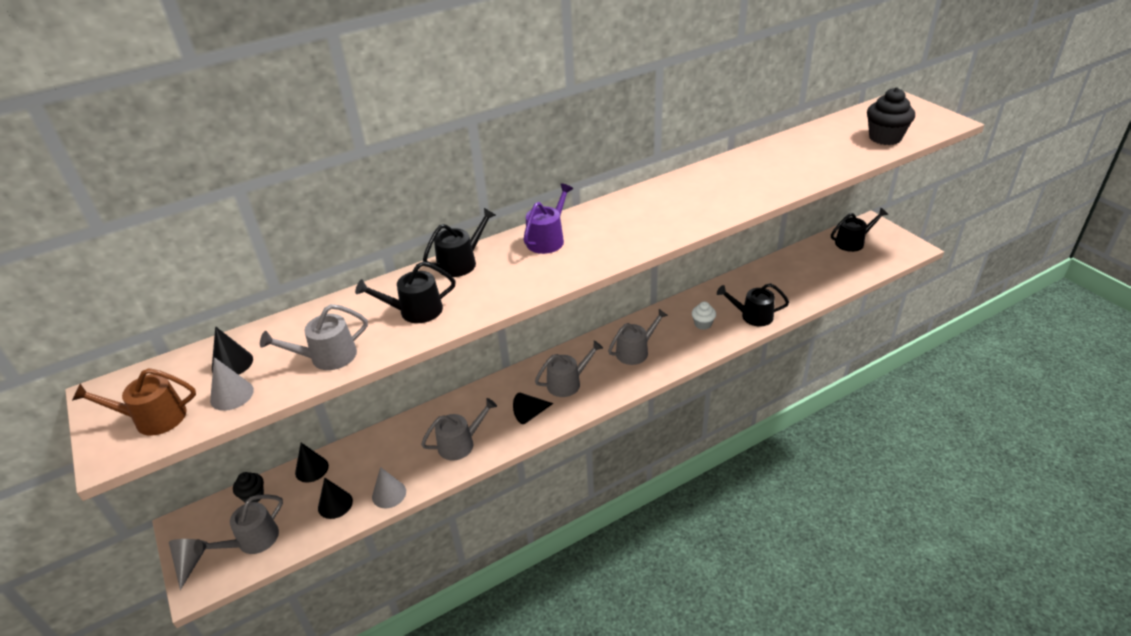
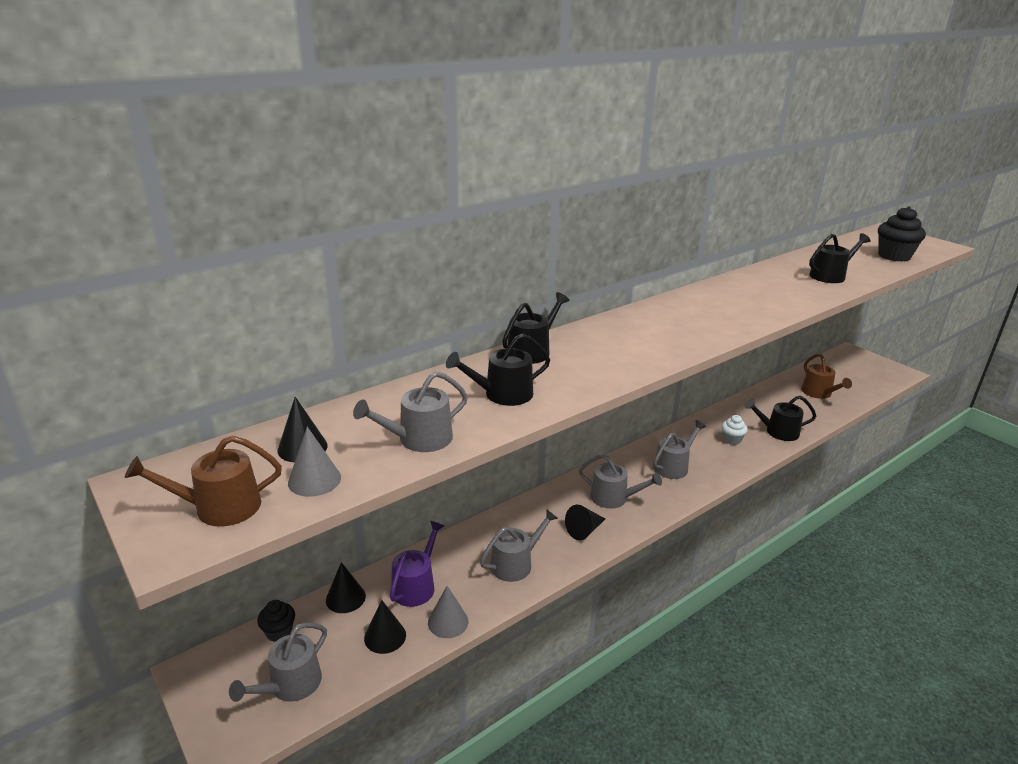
camera: 10 degrees left, 10 degrees down
grey cone [169,539,208,590] -> none
purple watering can [524,183,573,254] -> purple watering can moved to [390,521,444,607]
grey watering can [535,340,603,397] -> grey watering can turned 60 degrees clockwise [579,454,662,509]
black watering can [831,208,888,252] -> black watering can moved to [809,233,871,283]
none -> brown watering can [801,354,852,399]

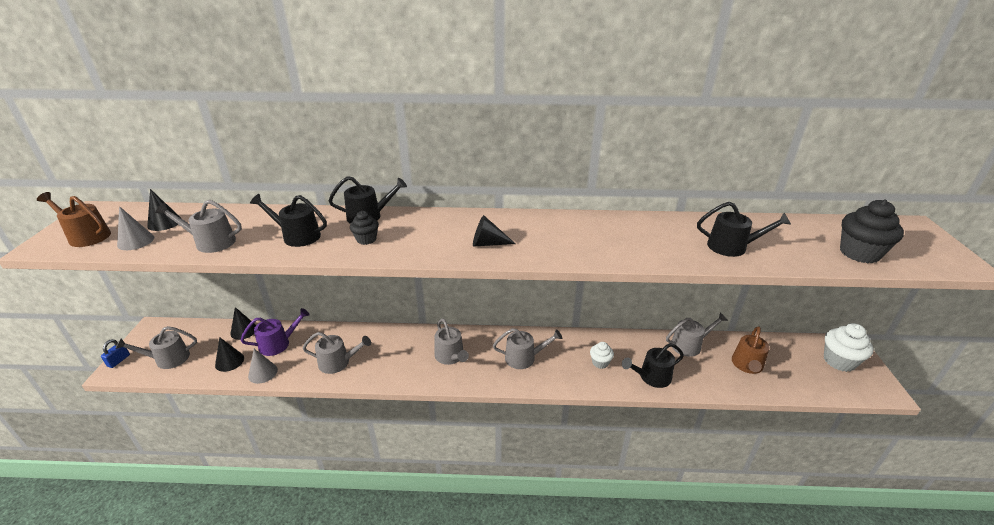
camera: 40 degrees right, 5 degrees up
black cupcake [257,600,295,642] -> black cupcake moved to [350,211,379,245]
black cone [565,505,605,540] -> black cone moved to [473,215,516,247]
black watering can [744,396,816,441] -> black watering can turned 60 degrees counterclockwise [622,343,684,388]
none -> blue padlock [101,339,130,368]
none -> grey watering can [666,312,728,357]
none -> white cupcake [824,323,874,372]

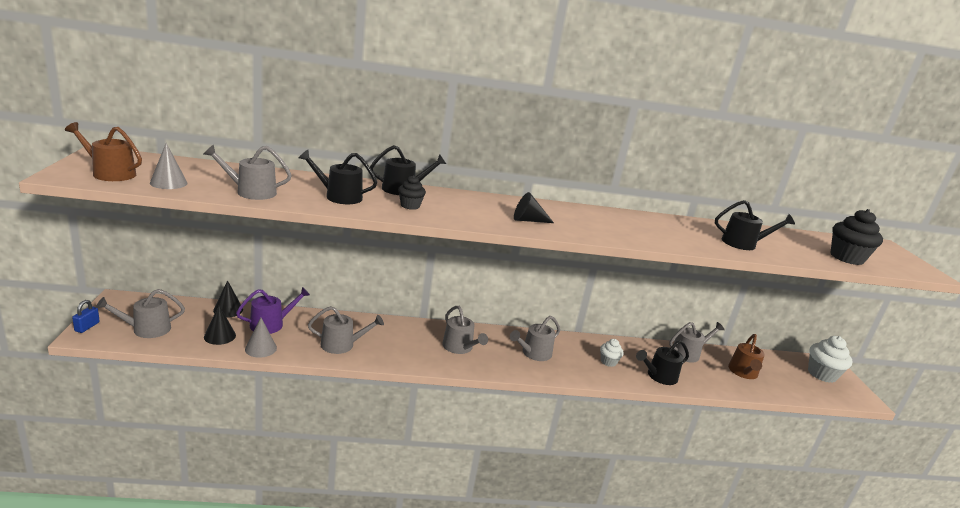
camera: 10 degrees left, 10 degrees down
black cone [147,189,182,231] -> none
grey watering can [493,328,562,369] -> grey watering can turned 150 degrees clockwise [510,316,560,361]

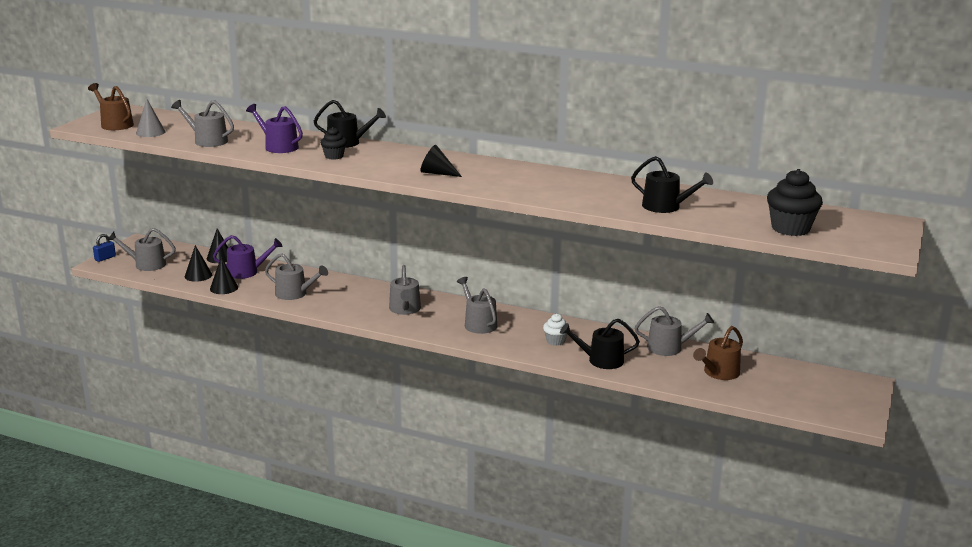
camera: 30 degrees right, 0 degrees up
grey cone [245,318,277,358] -> black cone [210,257,238,294]
black watering can [298,150,377,204] -> purple watering can [246,104,303,153]
grey watering can [510,316,560,361] -> grey watering can turned 75 degrees clockwise [457,277,497,334]
white cupcake [808,336,853,383] -> none

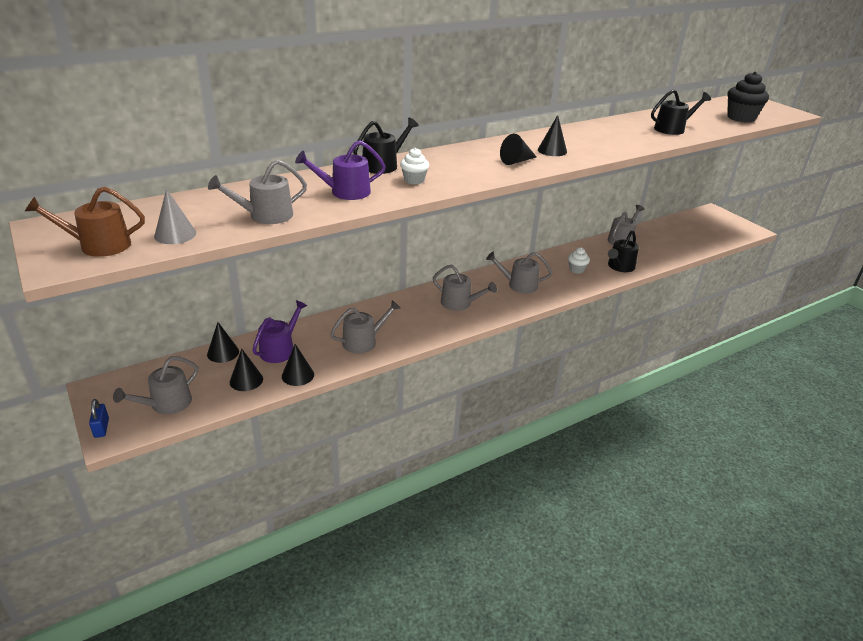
camera: 55 degrees left, 10 degrees up
black cupcake [320,127,347,160] -> white cupcake [400,148,429,185]
brown watering can [693,326,743,380] -> none
none -> black cone [538,115,567,156]

